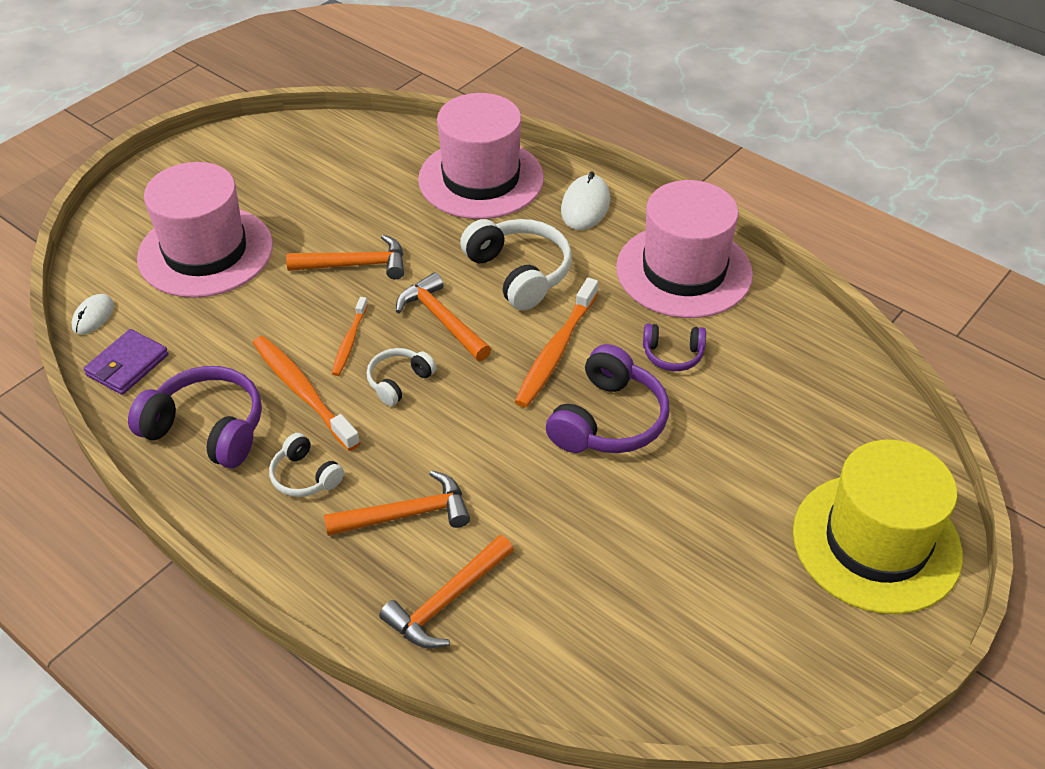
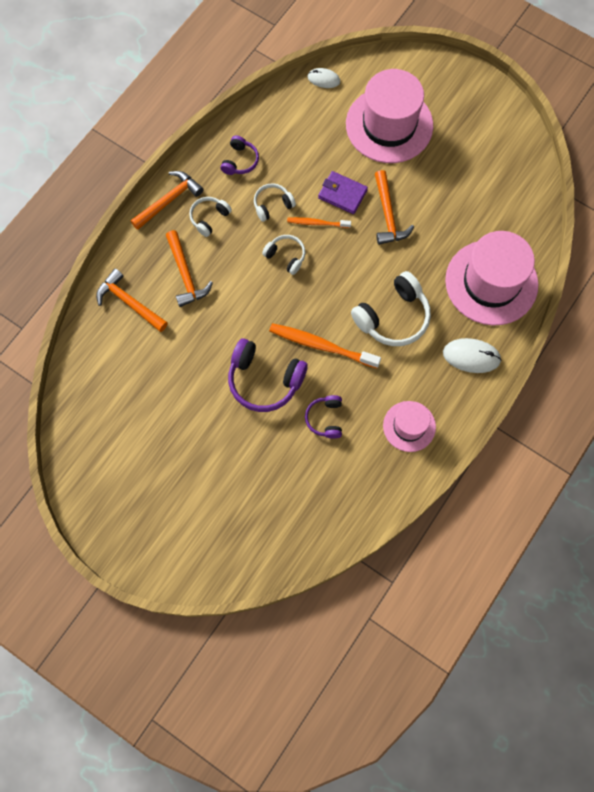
camera: 85 degrees right, 25 degrees up
purple wallet [83,329,168,395] -> purple wallet moved to [318,171,368,214]
purple headphones [128,366,262,468] -> purple headphones [220,135,259,175], size x0.56
orange toothbrush [253,336,360,451] -> white headphones [254,183,296,222]
orange hammer [396,272,491,361] -> orange hammer moved to [131,171,204,230]
pink hat [616,180,753,318] -> pink hat [383,401,436,452], size x0.54
yellow hat [793,440,963,614] -> none

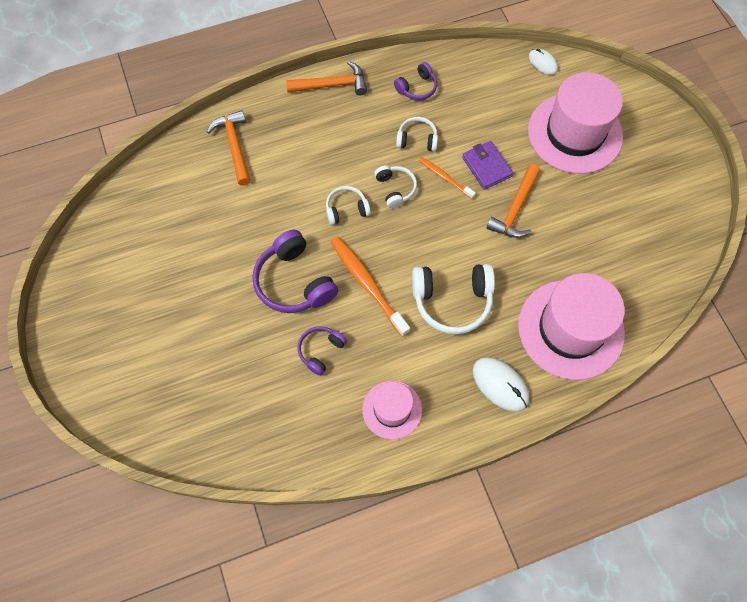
camera: 35 degrees right, 5 degrees down
orange hammer [166,230,213,307] -> none
white headphones [189,197,232,237] -> white headphones moved to [326,186,371,225]

